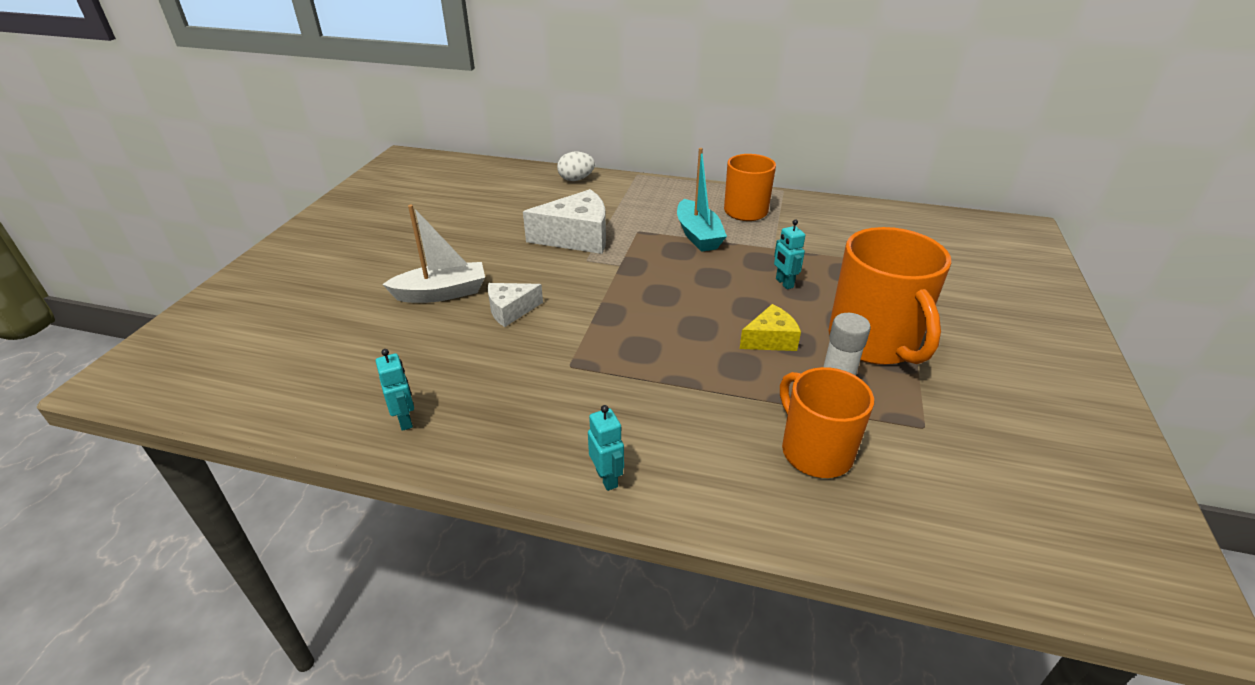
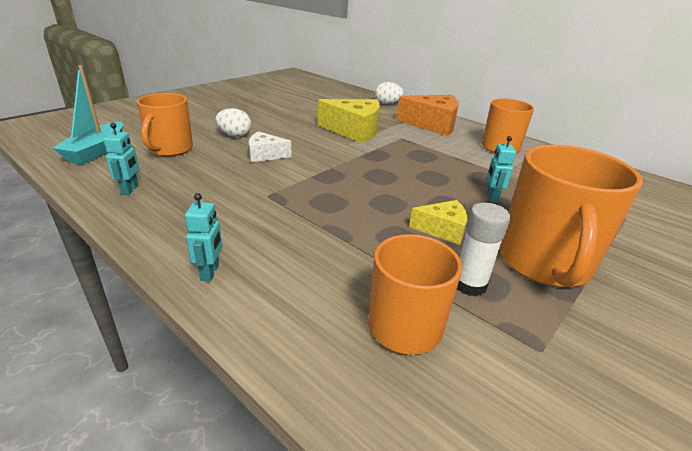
camera: 25 degrees right, 5 degrees down
white boat [382,204,485,303] -> white egg [216,108,251,137]
white cheese [523,189,606,254] -> yellow cheese [318,99,380,143]
turquoise boat [677,148,727,252] -> turquoise boat moved to [53,65,123,165]
none -> orange mug [137,93,193,156]
none -> orange cheese [396,95,459,136]

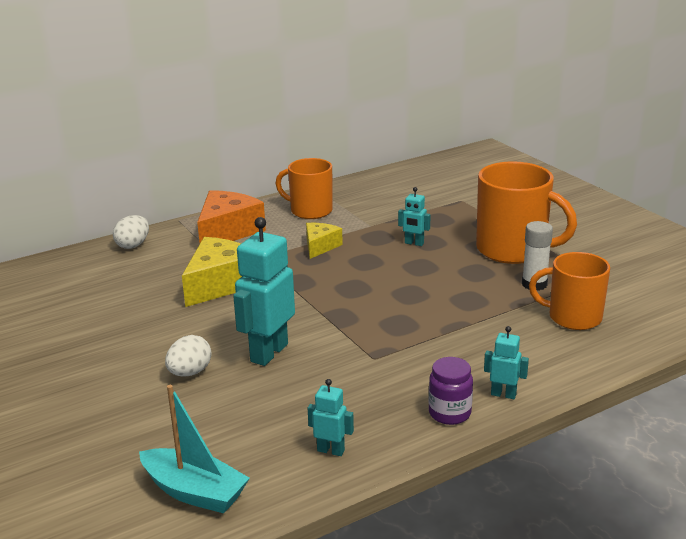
camera: 70 degrees left, 5 degrees down
orange mug [137,93,193,156] -> none
white cheese [249,131,291,162] -> turquoise robot [233,217,295,366]
yellow cheese [409,200,467,245] -> yellow cheese moved to [306,223,343,259]
none -> purple jar [429,357,473,425]

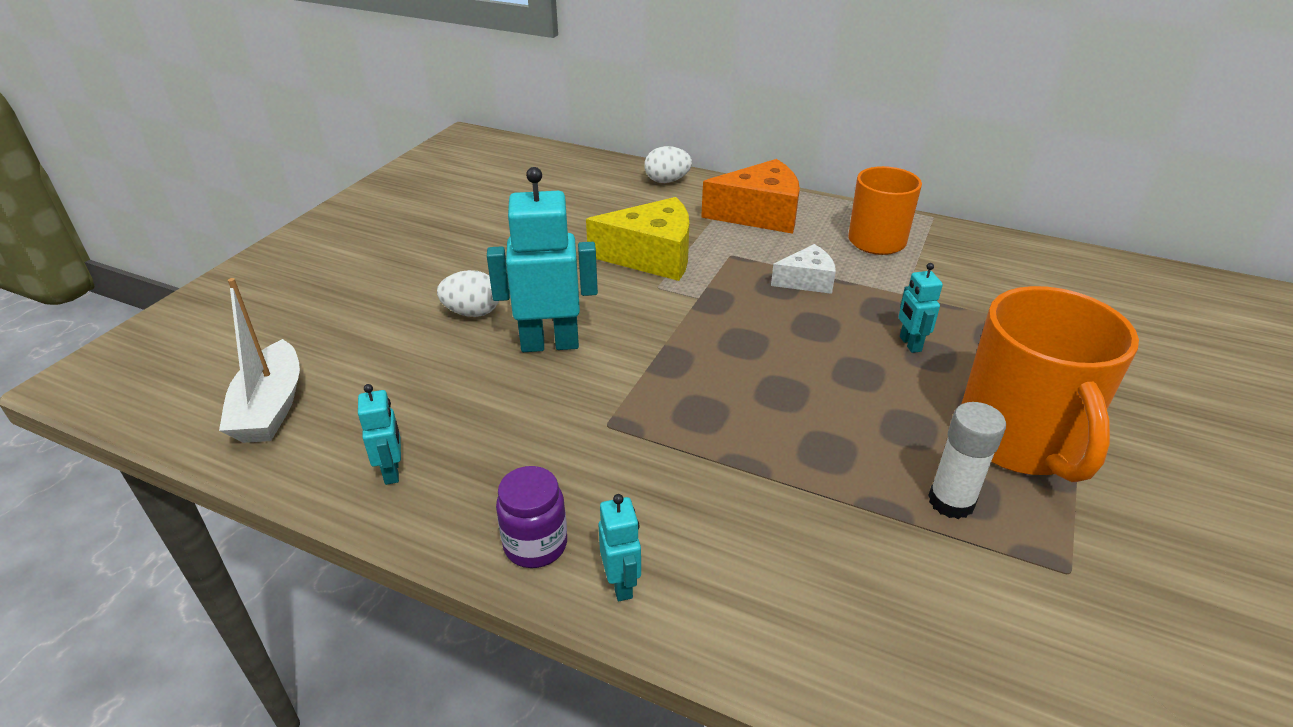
camera: 55 degrees right, 10 degrees up
turquoise boat [139,385,250,513] -> white boat [219,278,300,443]
yellow cheese [306,223,343,259] -> white cheese [771,244,836,294]
orange mug [529,252,610,330] -> none

